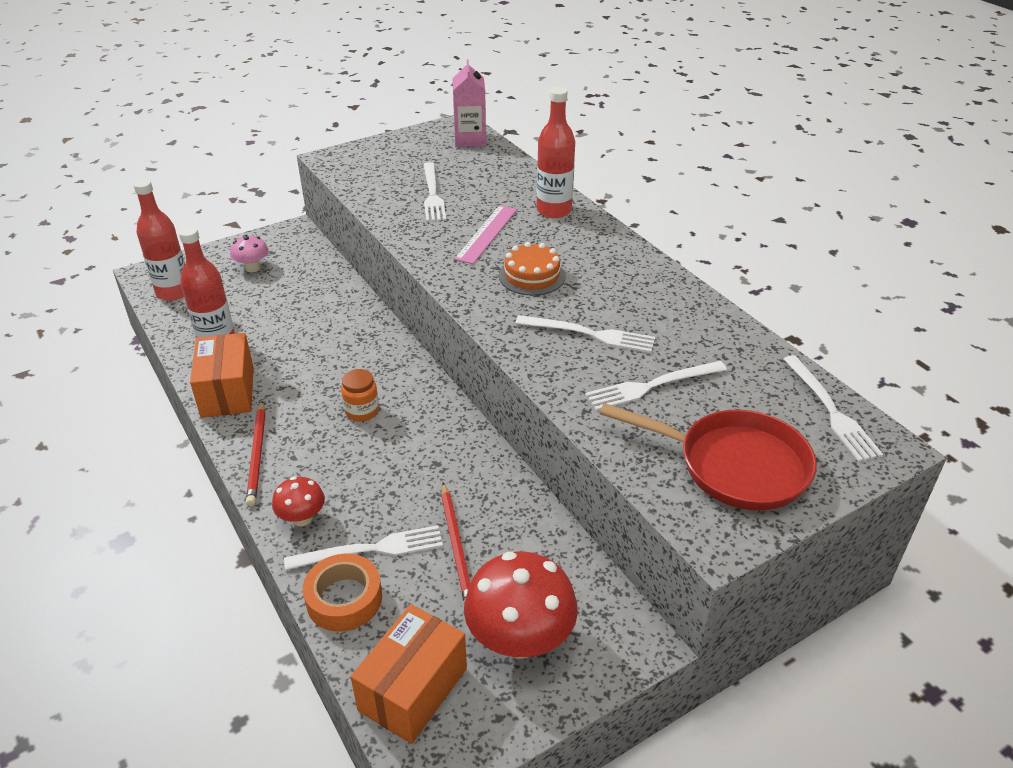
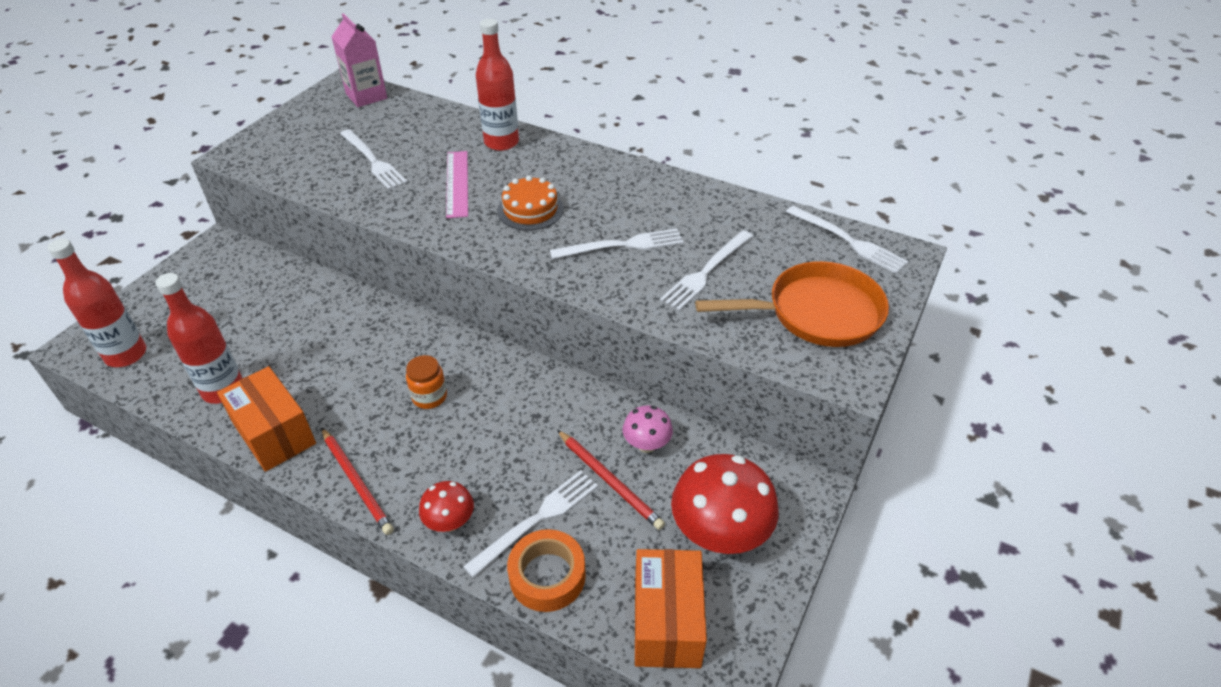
camera: 30 degrees left, 5 degrees up
pink mushroom [230,235,269,272] -> pink mushroom moved to [623,405,673,453]
red pan [600,403,817,511] -> orange pan [695,261,889,347]

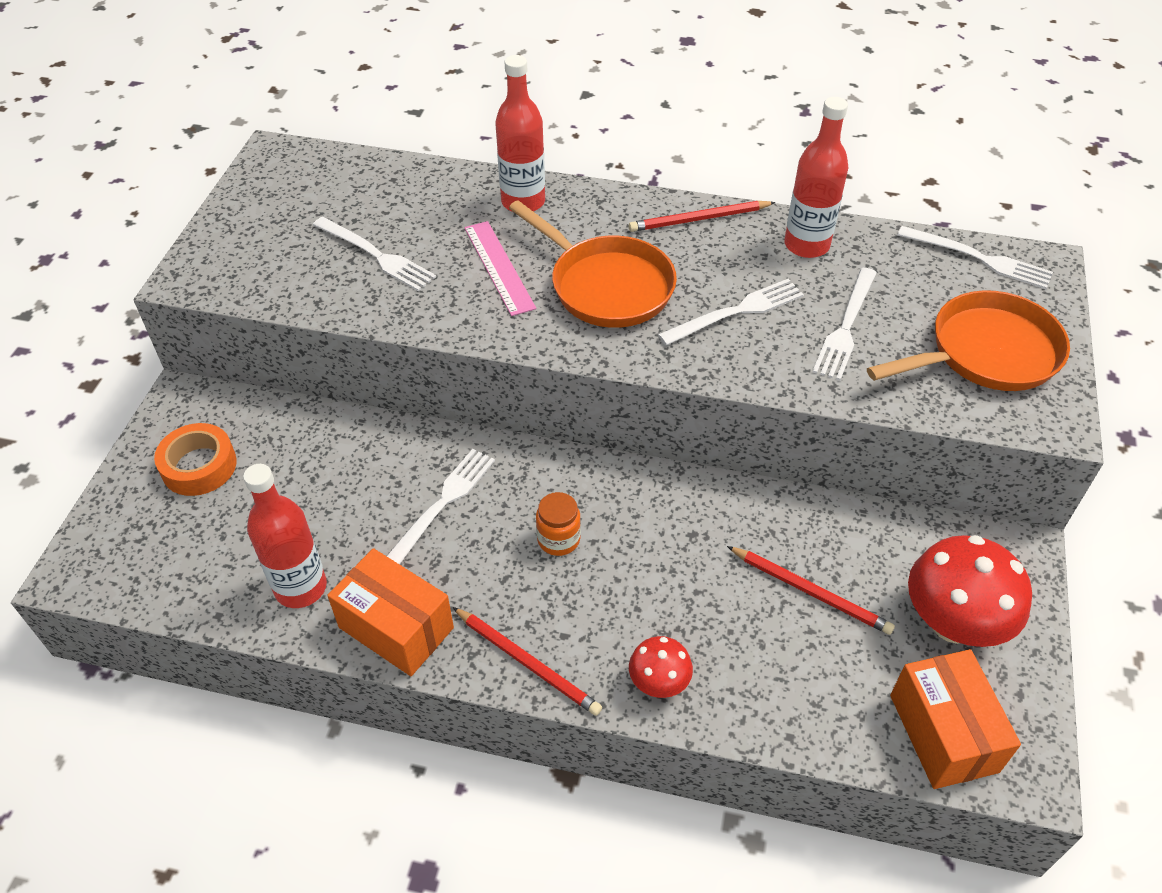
camera: 15 degrees left, 5 degrees up
red bottle [48,238,146,367] -> red bottle moved to [784,97,849,258]
pink carton [331,13,387,107] -> none
white fork [463,470,598,578] -> white fork moved to [387,449,495,564]
orange cake [497,175,564,230] -> orange pan [509,200,677,328]
orange tape [507,529,586,612] -> orange tape moved to [154,423,237,496]
pink mushroom [623,405,673,453] -> none
none -> red pencil [629,201,776,232]

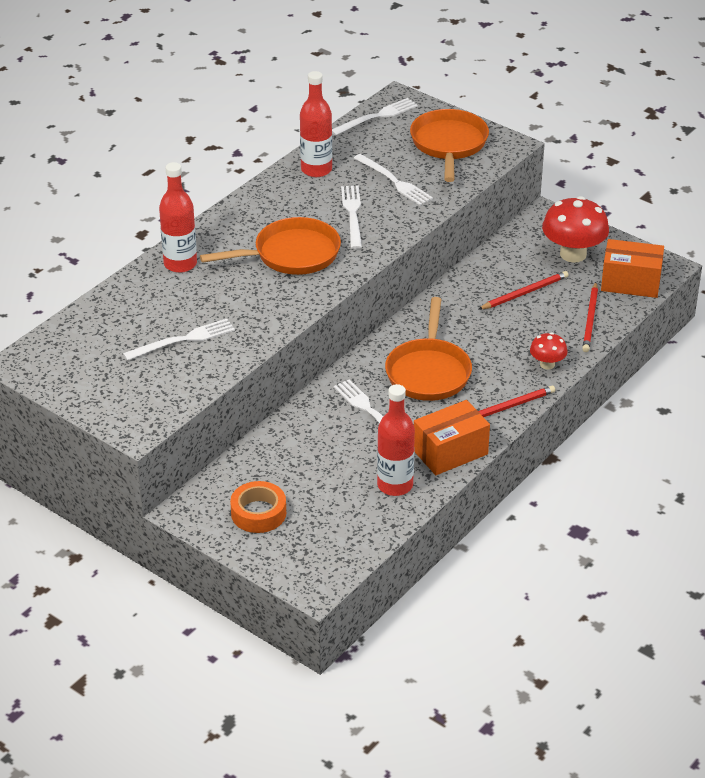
camera: 65 degrees left, 10 degrees down
pink ruler [464,221,536,316] -> none
orange jar [536,492,581,556] -> orange pan [385,297,472,401]
red pencil [629,201,776,232] -> red pencil moved to [582,282,598,352]

